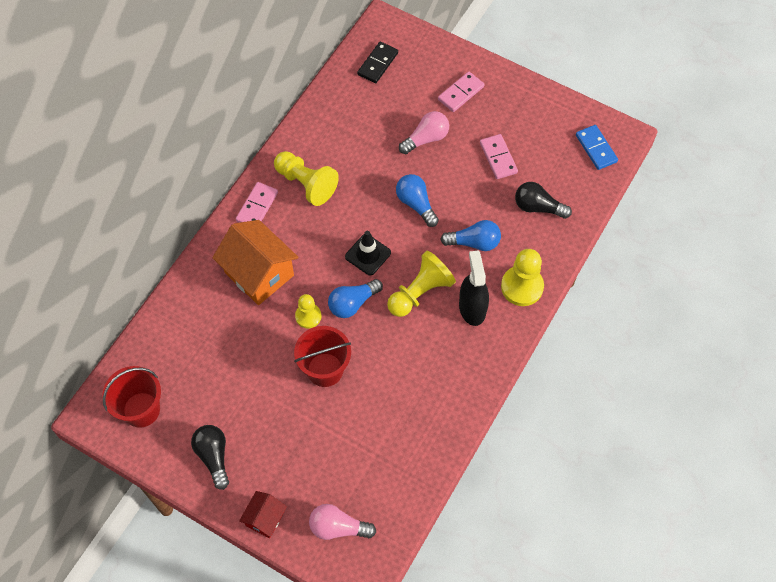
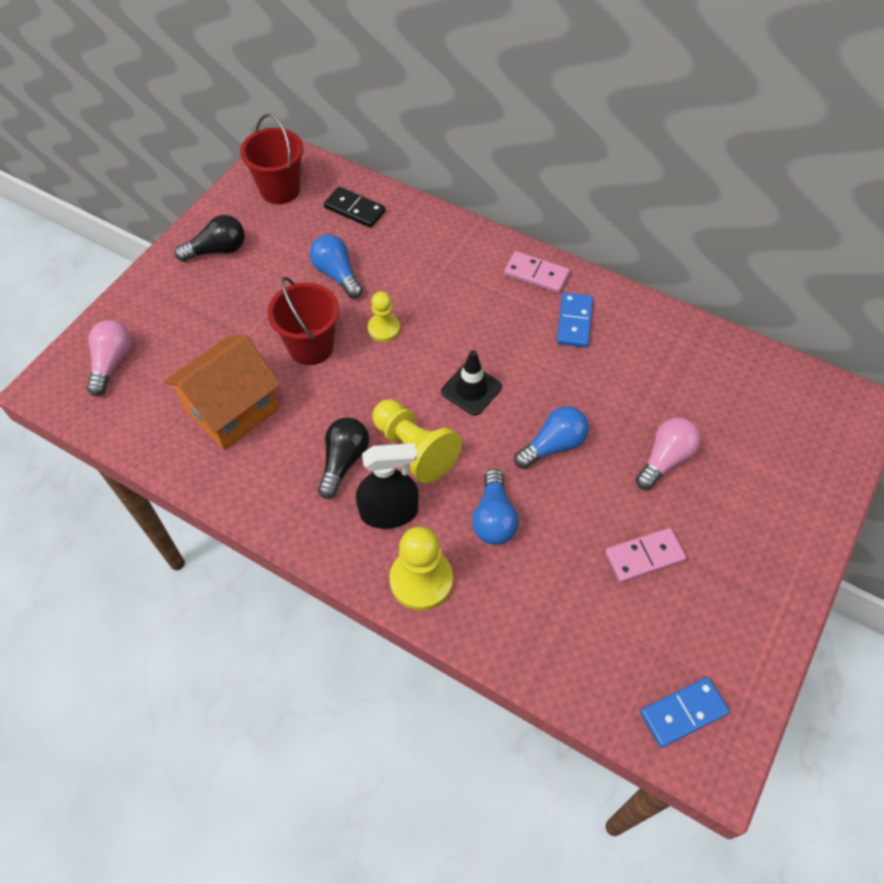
camera: 90 degrees right, 5 degrees down
orange house [212,220,299,305] -> orange house moved to [164,335,281,450]
red house [239,491,287,538] -> none
yellow pawn [274,151,339,206] -> blue domino [557,292,593,348]
blue light bulb [328,279,383,318] -> blue light bulb moved to [310,234,363,299]
black domino [357,42,398,83] -> black domino moved to [324,187,386,228]
pink light bulb [399,111,449,154] -> pink light bulb turned 105 degrees counterclockwise [636,418,701,490]
pink domino [438,71,484,112] -> none
black light bulb [515,182,572,219] -> black light bulb moved to [318,418,369,499]

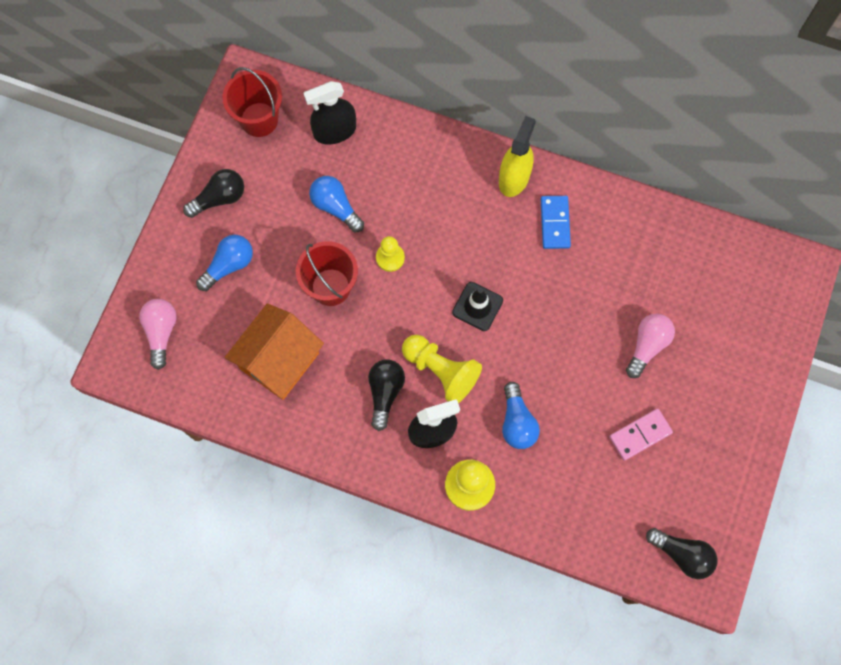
camera: 10 degrees left, 15 degrees up
black domino [324,187,386,228] -> black spray bottle [304,81,356,145]
pink domino [504,251,570,293] -> yellow spray bottle [499,116,536,197]
blue light bulb [514,406,589,469] -> blue light bulb moved to [196,235,253,291]
blue domino [640,677,729,748] -> black light bulb [646,528,718,579]

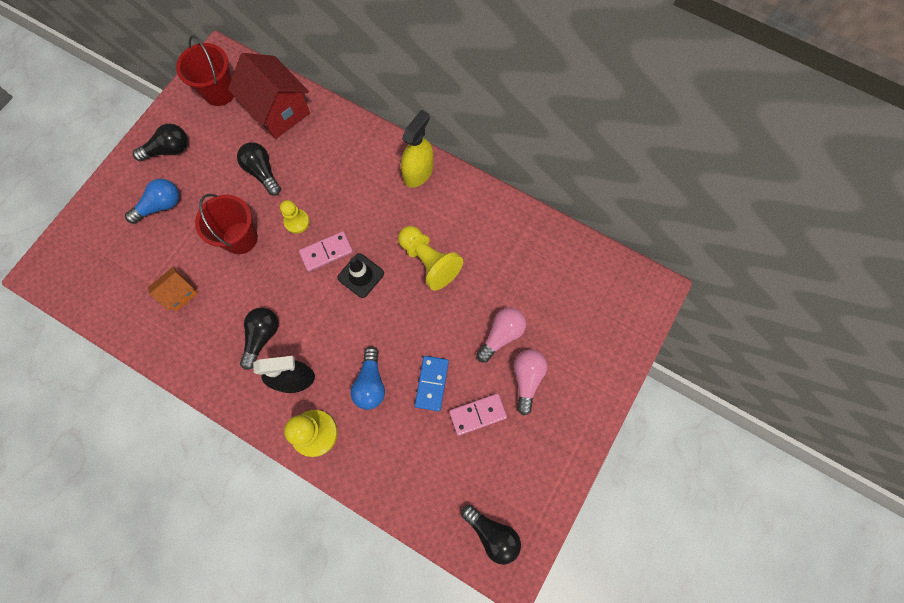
camera: 10 degrees right, 0 degrees up
pink light bulb [139,299,177,370] -> pink light bulb moved to [513,350,547,416]
orange house [225,303,324,400] -> orange house [148,266,198,311], size x0.52
black spray bottle [304,81,356,145] -> red house [228,53,310,139]
blue light bulb [309,176,364,232] -> black light bulb [237,142,281,196]
yellow pawn [402,335,482,403] -> yellow pawn moved to [398,226,463,291]
blue domino [541,196,571,249] -> blue domino moved to [415,356,449,411]
none -> pink domino [299,231,353,272]

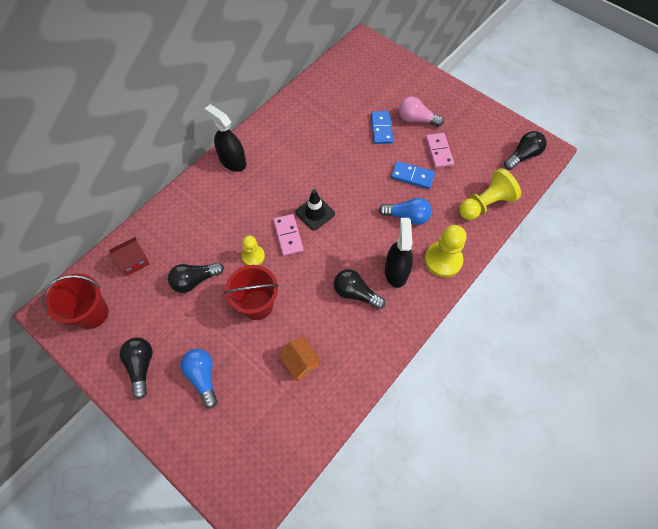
camera: 80 degrees left, 10 degrees down
red house [228,53,310,139] -> red house [110,237,149,276], size x0.52
yellow pawn [398,226,463,291] -> yellow pawn moved to [459,168,521,220]
yellow spray bottle [401,110,433,188] -> black spray bottle [204,104,246,172]
pink light bulb [476,308,526,362] -> blue domino [371,111,393,144]

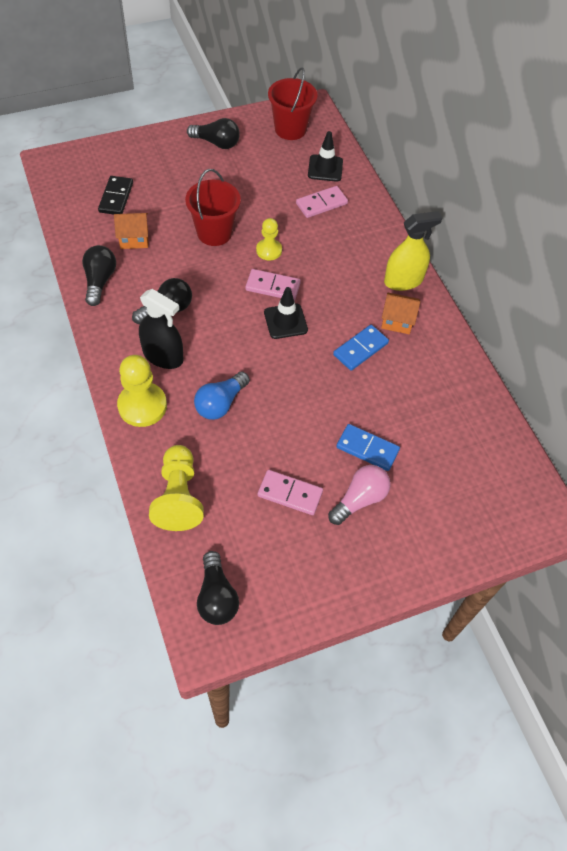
camera: 115 degrees right, 5 degrees down
red house [110,237,149,276] -> black traffic cone [308,131,343,182]
black light bulb [168,262,224,293] -> black light bulb moved to [82,245,116,306]
blue light bulb [180,349,217,409] -> none
black spray bottle [204,104,246,172] -> yellow spray bottle [384,211,442,291]
blue domino [391,161,435,189] -> blue domino moved to [333,325,389,371]
none -> black domino [98,176,133,215]
none -> pink domino [296,186,348,218]
none -> orange house [381,293,420,334]

